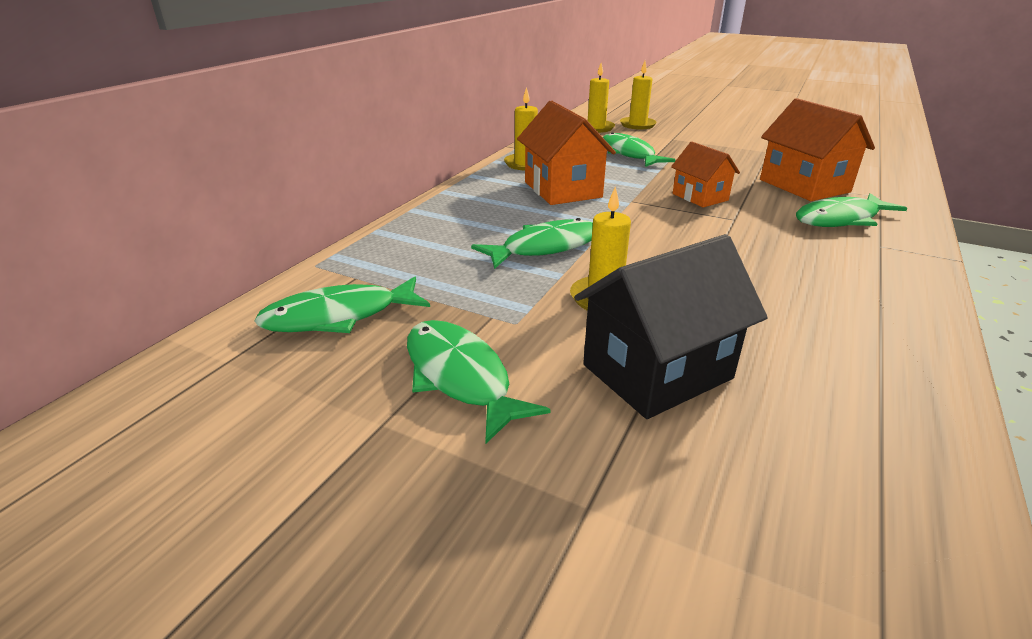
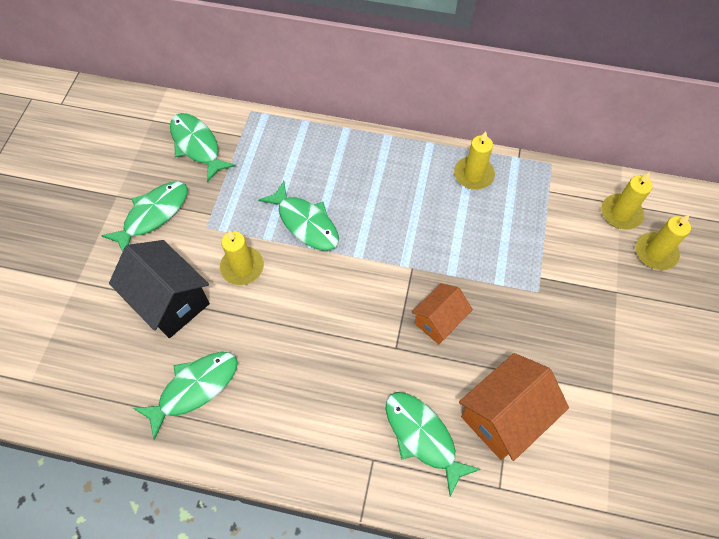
camera: 75 degrees right, 30 degrees up
orange house [517,101,616,205] -> none
green fish [603,132,676,167] -> green fish moved to [133,352,238,440]

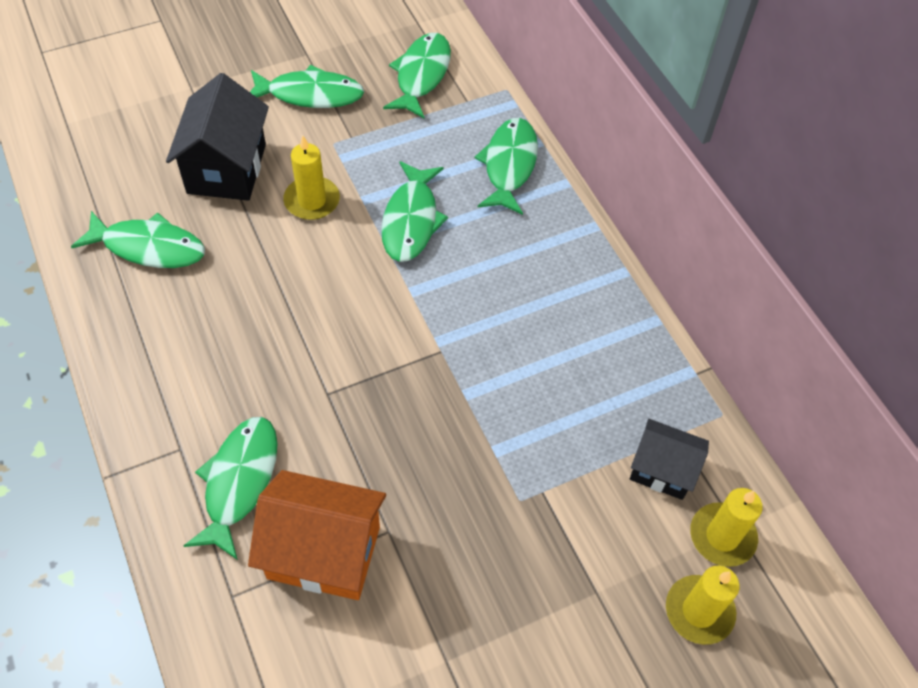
camera: 50 degrees right, 5 degrees down
orange house [412,283,473,344] -> none
yellow candle [454,131,495,190] -> none
none -> green fish [475,118,538,215]
none -> black house [630,419,709,500]

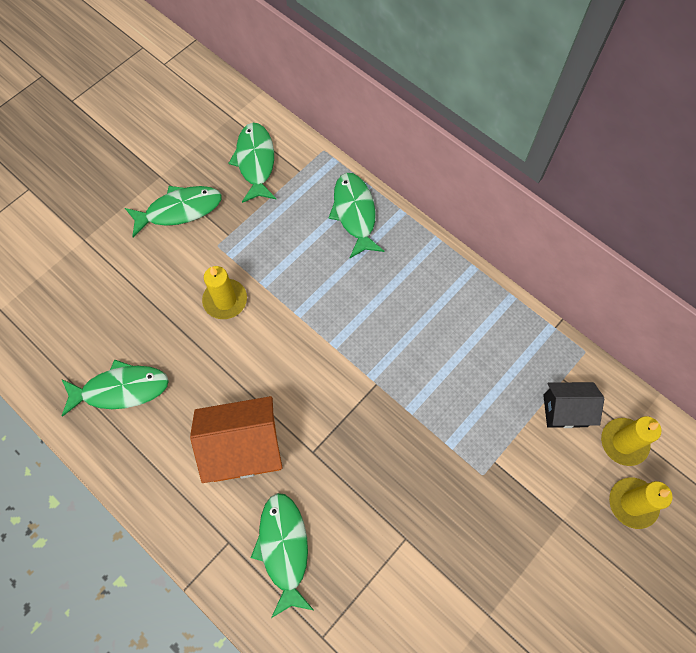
camera: 20 degrees left, 10 degrees up
black house [166,73,269,201] -> none
orange house [248,470,386,600] -> orange house moved to [190,396,283,483]
green fish [381,161,448,262] -> none

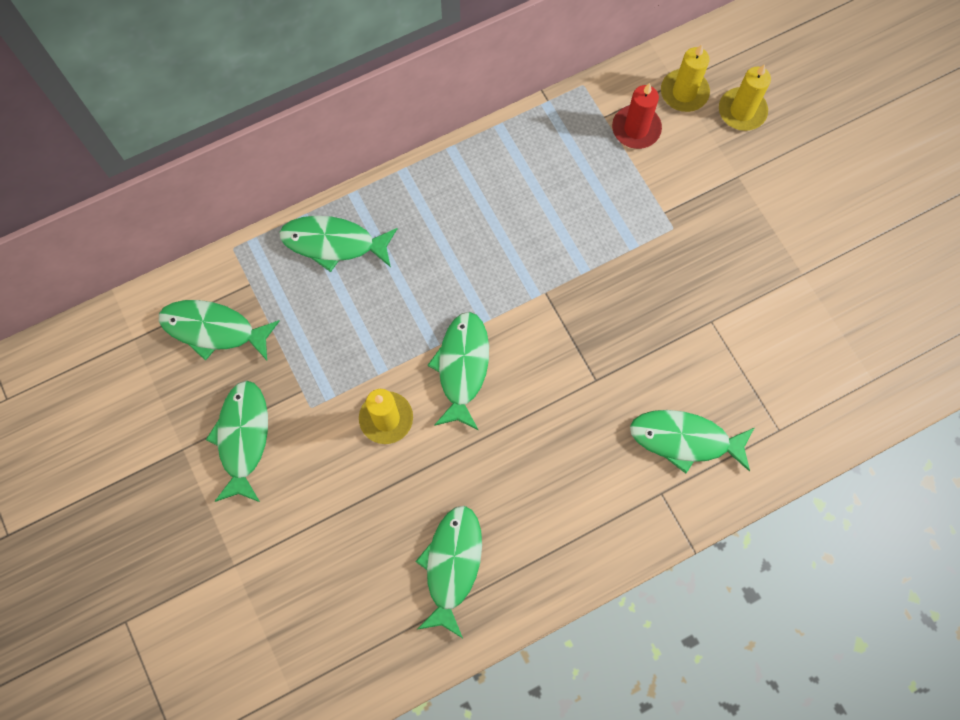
camera: 70 degrees left, 5 degrees up
orange house [190,396,283,483] -> none
black house [543,382,604,428] -> red candle [612,83,662,149]
none -> green fish [427,312,489,430]

